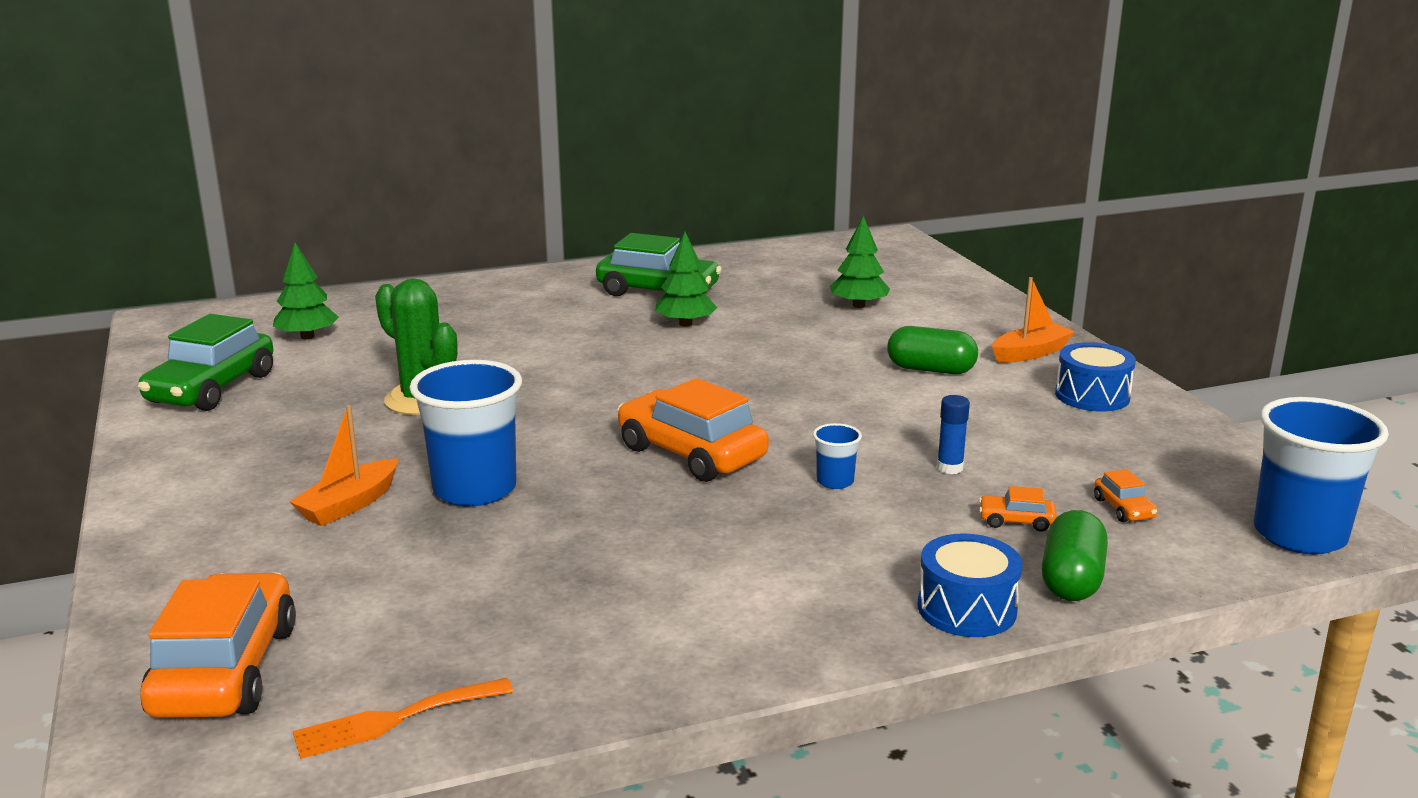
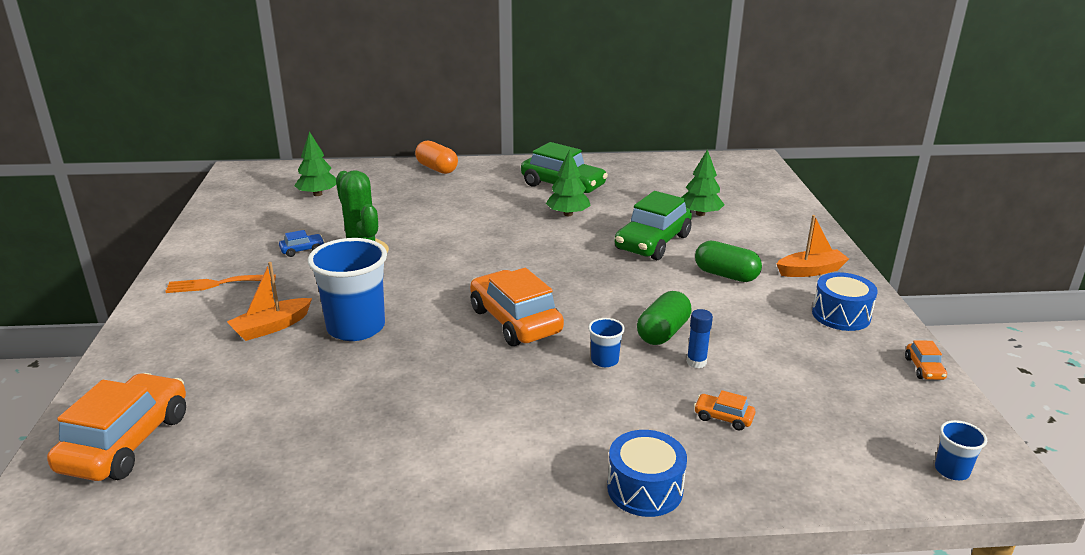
camera: 15 degrees right, 5 degrees up
green car [138,314,274,411] -> green car moved to [615,191,692,260]
orange fork [293,678,513,759] -> orange fork moved to [165,274,276,293]
green capsule [1042,510,1108,601] -> green capsule moved to [637,291,692,345]
orange car [1094,469,1157,522] -> orange car moved to [905,340,947,380]
blue cup [1254,397,1389,554] -> blue cup [935,420,987,480], size x0.45
none -> blue car [279,230,325,257]
none -> orange capsule [415,140,458,174]

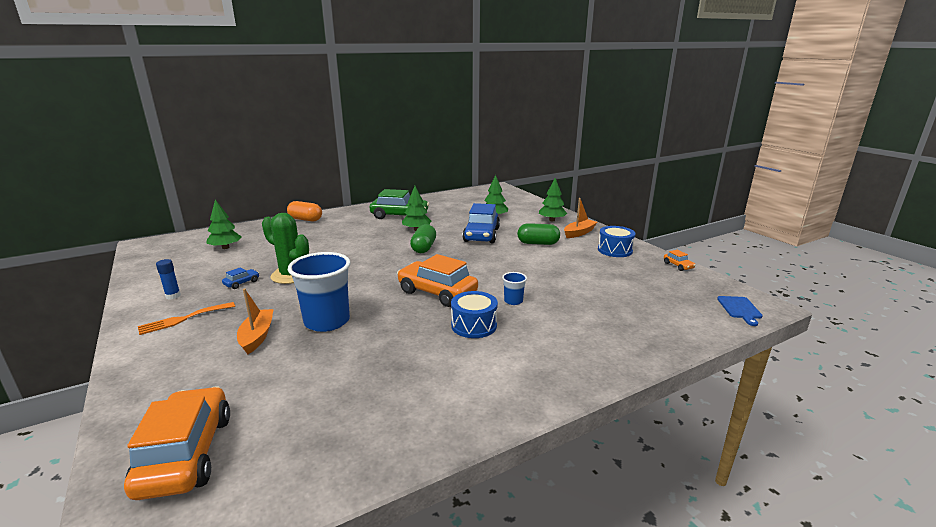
camera: 25 degrees left, 5 degrees down
orange boat [227,262,312,341] -> orange boat turned 150 degrees clockwise [237,289,274,354]
blue drum [607,430,687,517] -> blue drum moved to [451,291,498,338]
green car [615,191,692,260] -> blue car [462,203,500,243]
green capsule [637,291,692,345] -> green capsule moved to [410,224,436,253]
blue glue stick [687,309,713,368] -> blue glue stick moved to [156,259,181,299]
orange car [694,390,755,431] -> none
blue cup [935,420,987,480] -> blue cutting board [717,296,763,326]
none -> green tree [539,178,567,221]

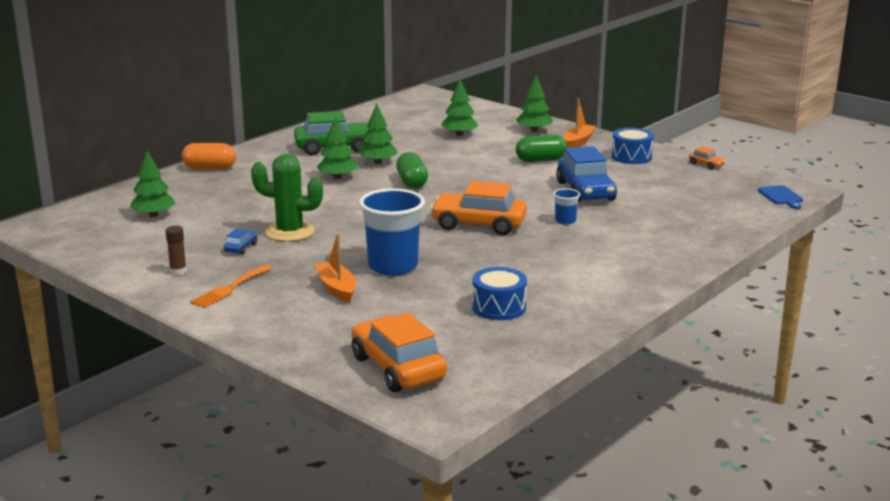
camera: 20 degrees left, 0 degrees up
blue glue stick [156,259,181,299] -> brown glue stick [165,226,187,275]
blue drum [451,291,498,338] -> blue drum moved to [472,267,527,320]
blue car [462,203,500,243] -> blue car moved to [556,146,617,203]
none -> green tree [316,117,358,179]

